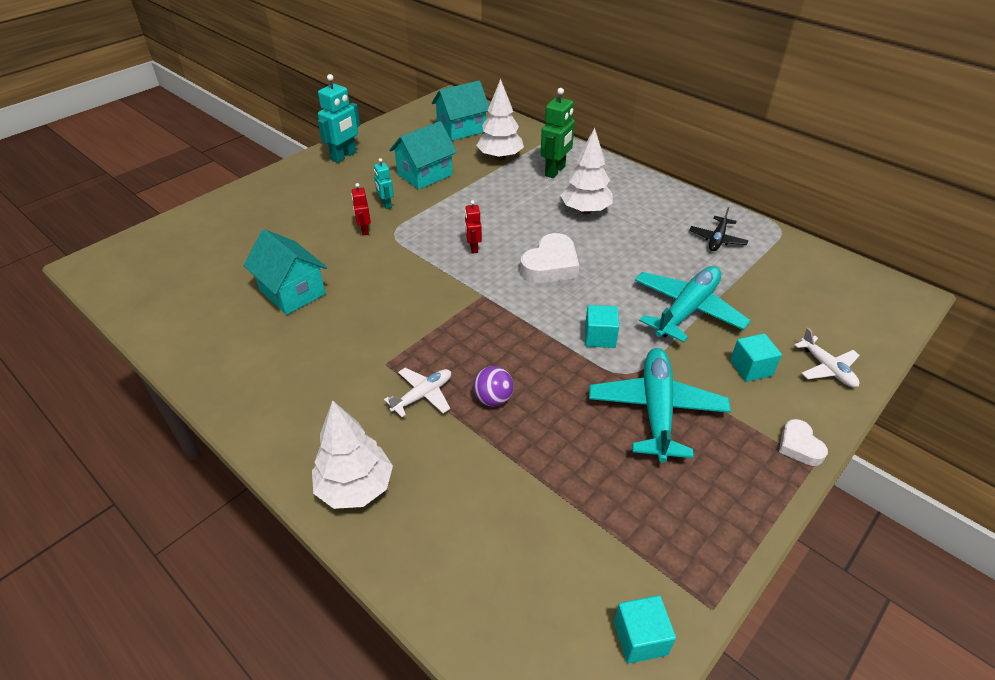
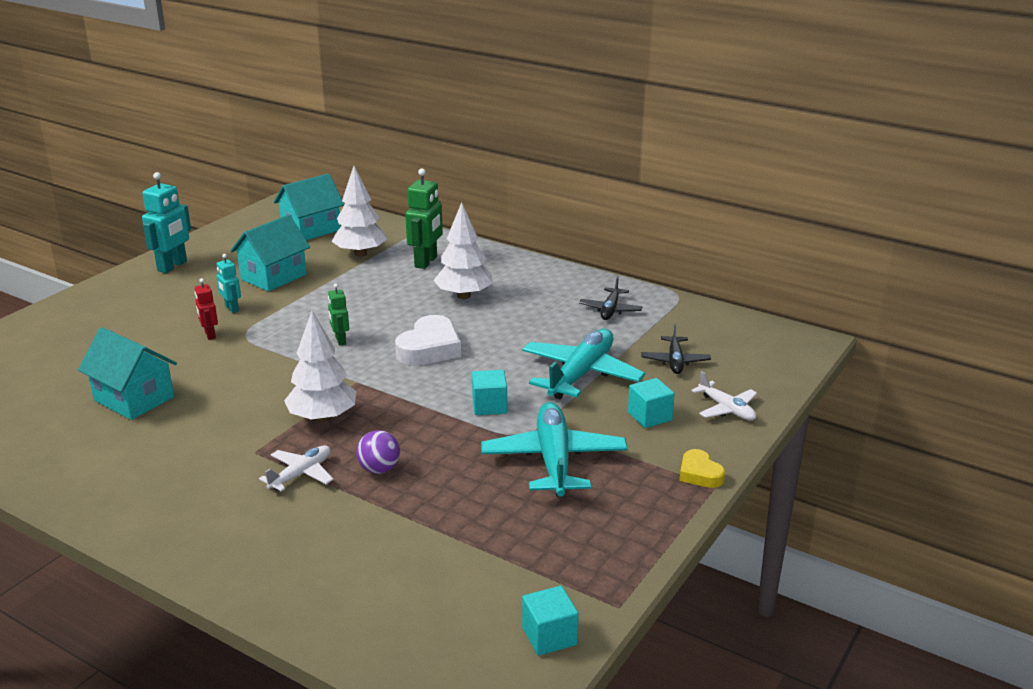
camera: 10 degrees left, 15 degrees down
white tree [312,400,393,509] -> white tree moved to [284,311,356,423]
red robot [465,200,482,254] -> green robot [328,284,349,346]
white heart [779,419,828,466] -> yellow heart [680,449,725,488]
none -> black plane [641,323,711,374]

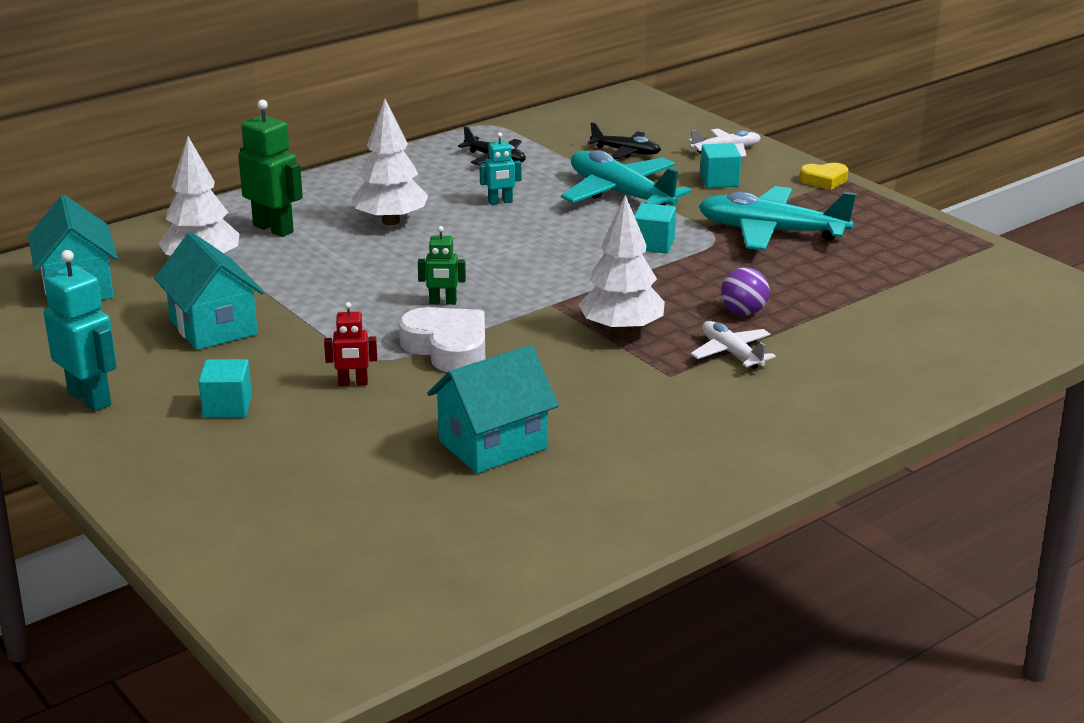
camera: 70 degrees left, 0 degrees up
turquoise robot [217,254,241,313] -> turquoise robot moved to [479,132,521,205]
white heart [395,315,461,366] -> white heart moved to [399,307,485,372]
turquoise cube [522,586,579,656] -> turquoise cube moved to [198,359,252,418]

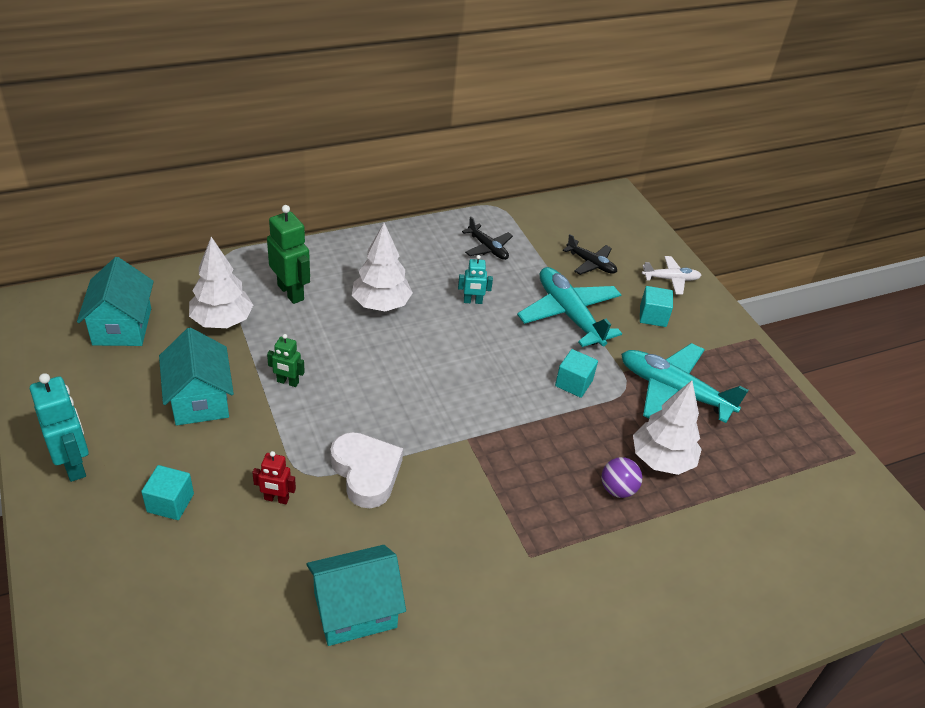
camera: 10 degrees right, 15 degrees up
green robot [418,226,466,305] -> green robot moved to [267,334,305,387]
white tree [578,195,665,336] -> white tree moved to [633,380,702,475]
white plane [691,321,776,369] -> none
yellow heart [800,163,848,190] -> none

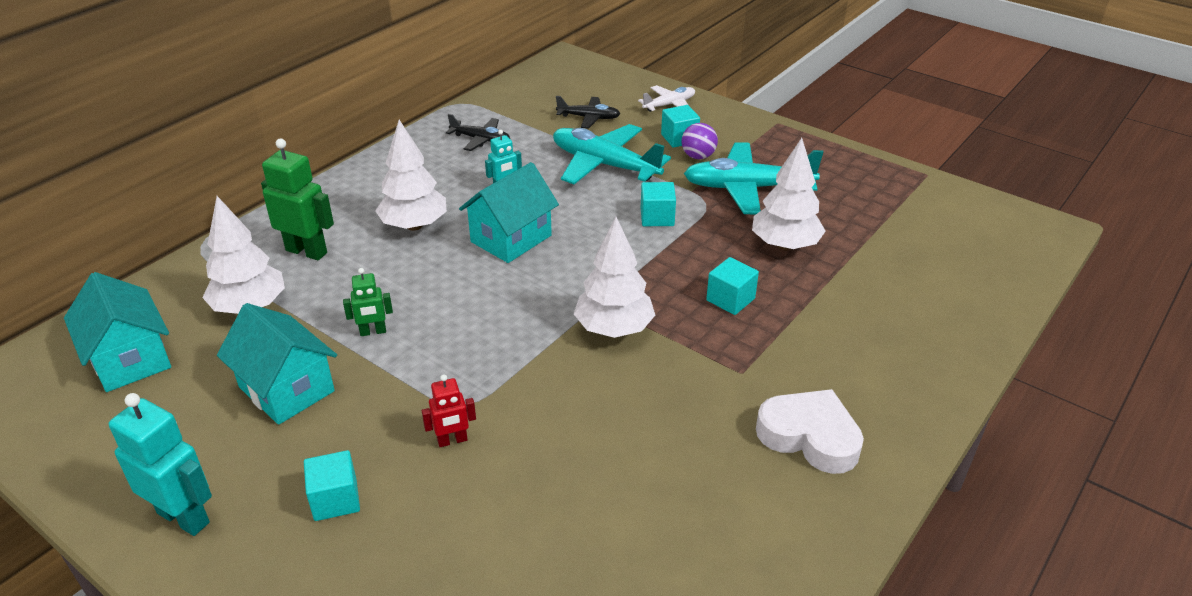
camera: 25 degrees left, 5 degrees down
turquoise house [306,545,406,646] -> turquoise house moved to [459,162,559,263]
white heart [330,432,403,508] -> white heart moved to [756,389,864,474]
purple ball [602,457,642,498] -> purple ball moved to [681,123,718,159]
none -> white tree [574,217,655,338]
none -> turquoise cube [706,257,759,315]

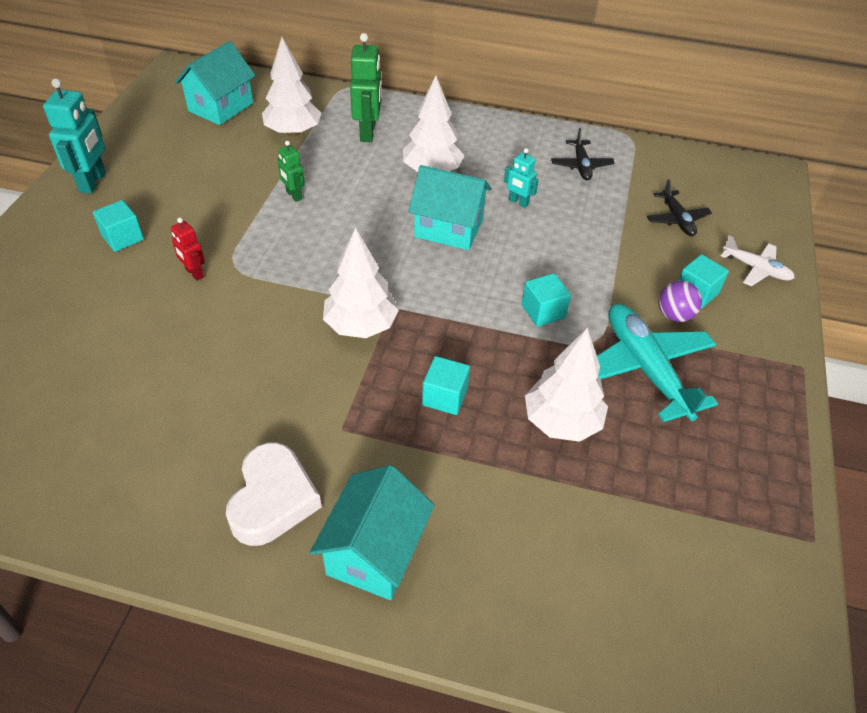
camera: 65 degrees right, 10 degrees up
turquoise house [217,303,337,425] -> turquoise house moved to [310,465,434,600]
turquoise plane [553,124,671,184] -> none

